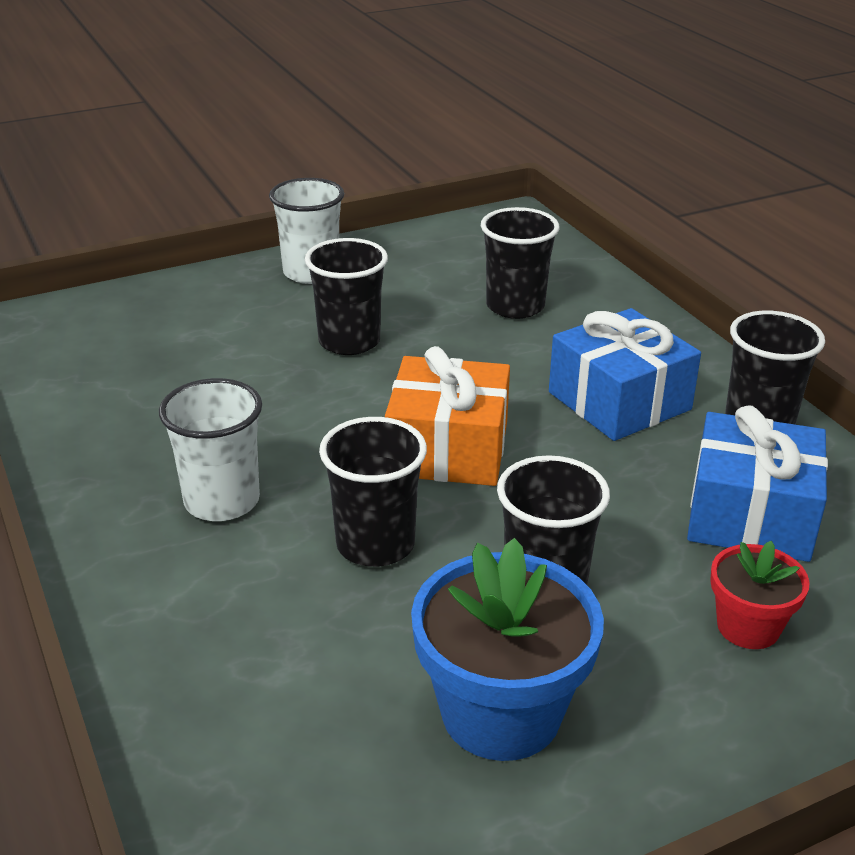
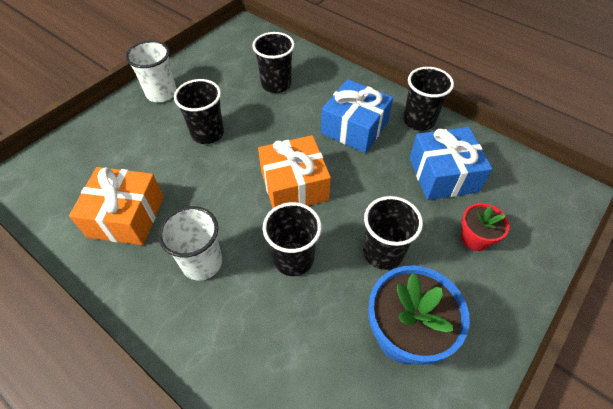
camera: 25 degrees left, 20 degrees up
none -> orange gift [69,167,164,245]

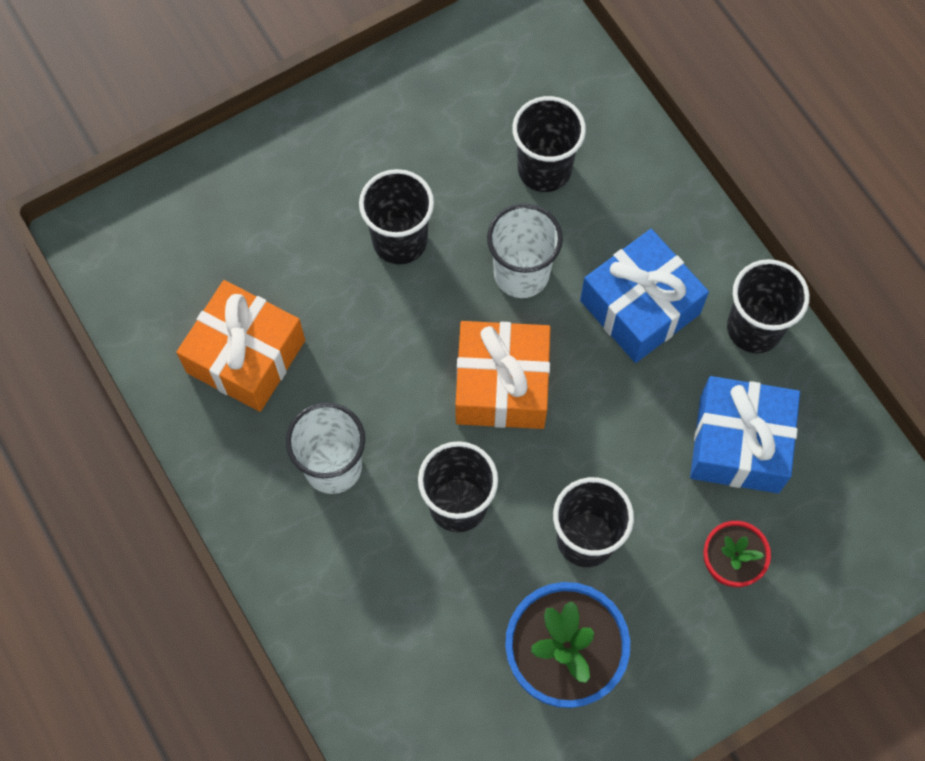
camera: 20 degrees right, 15 degrees up
white cup [126,40,176,102] -> white cup moved to [487,204,563,298]

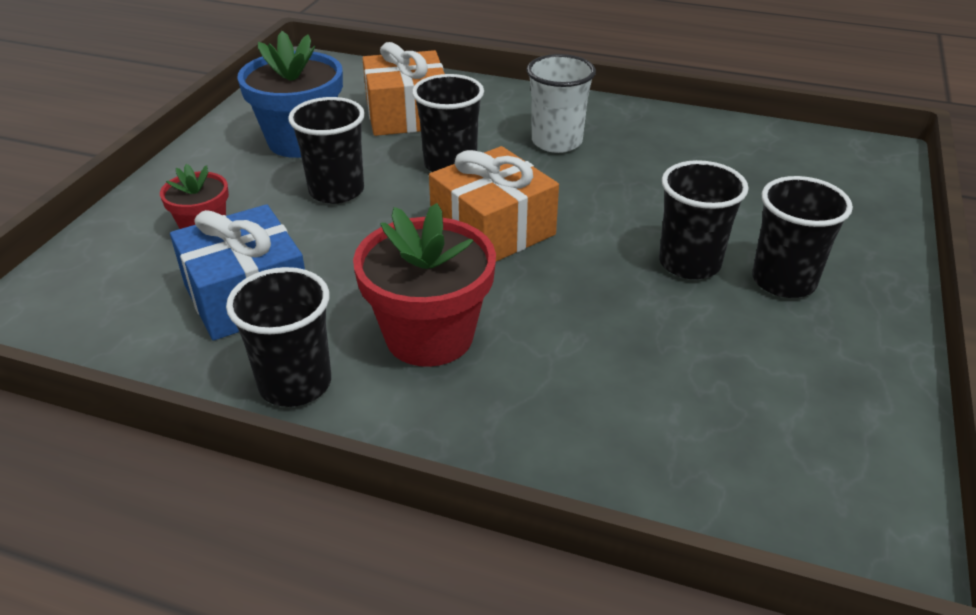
camera: 140 degrees right, 30 degrees down
orange gift [176,280,305,412] -> orange gift moved to [362,42,445,136]
white cup [487,204,563,298] -> none
black cup [512,96,586,192] -> black cup moved to [752,176,853,298]
blue gift [580,229,709,363] -> red flower pot [353,203,496,367]

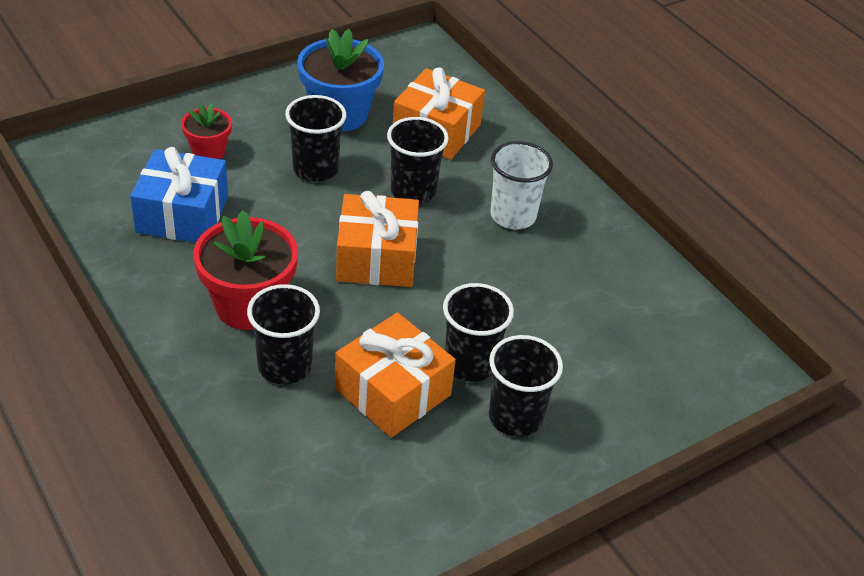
camera: 35 degrees right, 5 degrees up
black cup [226,267,331,407] -> black cup moved to [247,284,320,385]
none -> orange gift [335,312,456,438]

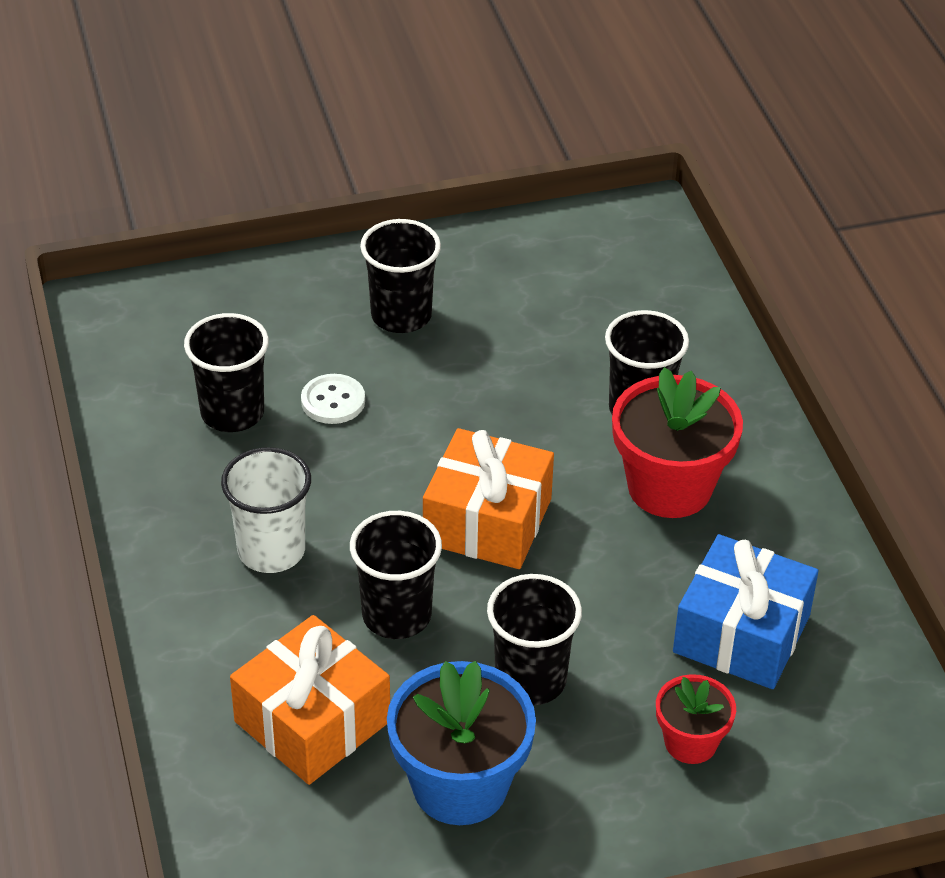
camera: 160 degrees left, 0 degrees up
orange gift [335,312,456,438] -> none
black cup [443,283,514,382] -> black cup moved to [184,313,269,432]
none -> white button [301,374,365,424]

